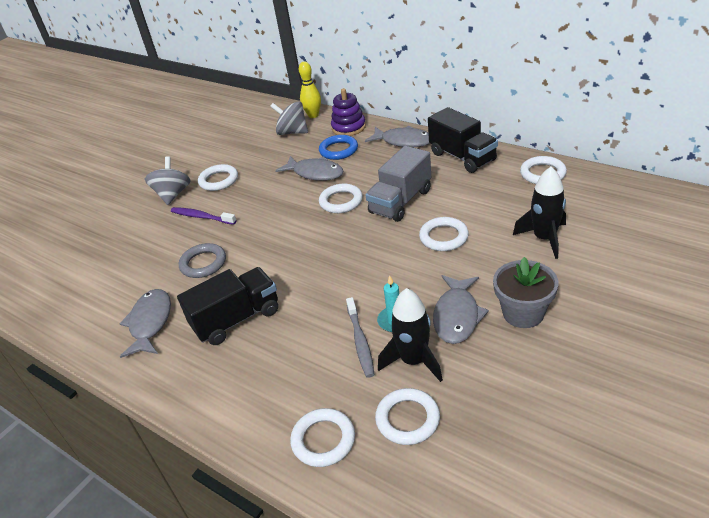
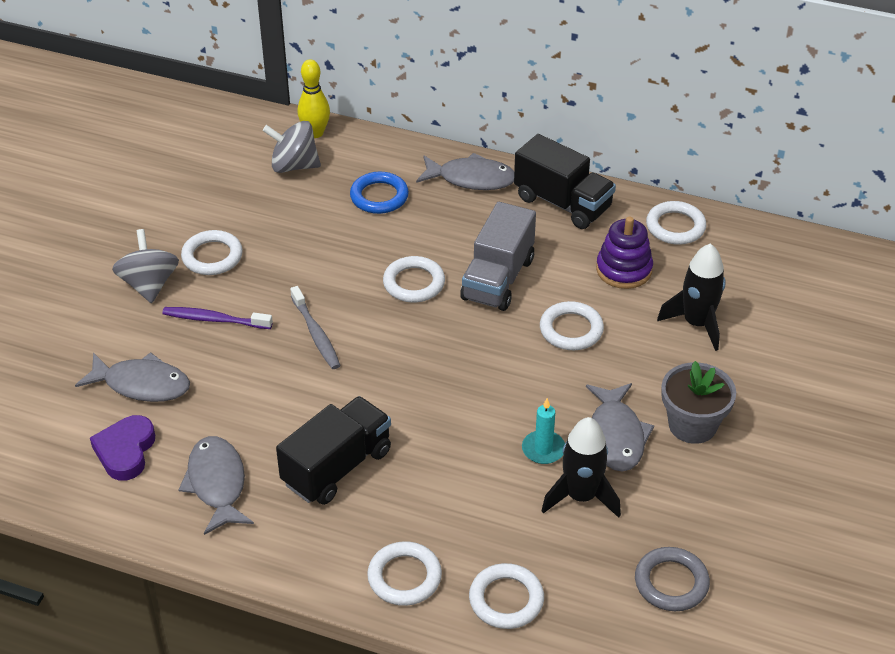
camera: 20 degrees left, 5 degrees up
grey ring [179,243,226,278] -> grey ring moved to [635,547,710,611]
grey fish [275,156,343,181] -> grey fish moved to [75,352,190,402]
purple stacking toy [331,88,366,136] -> purple stacking toy moved to [596,216,653,289]
grey toothbrush [346,297,375,378] -> grey toothbrush moved to [290,286,341,369]
white ring [375,388,440,445] -> white ring moved to [367,541,442,606]
none -> purple heart [90,415,155,481]

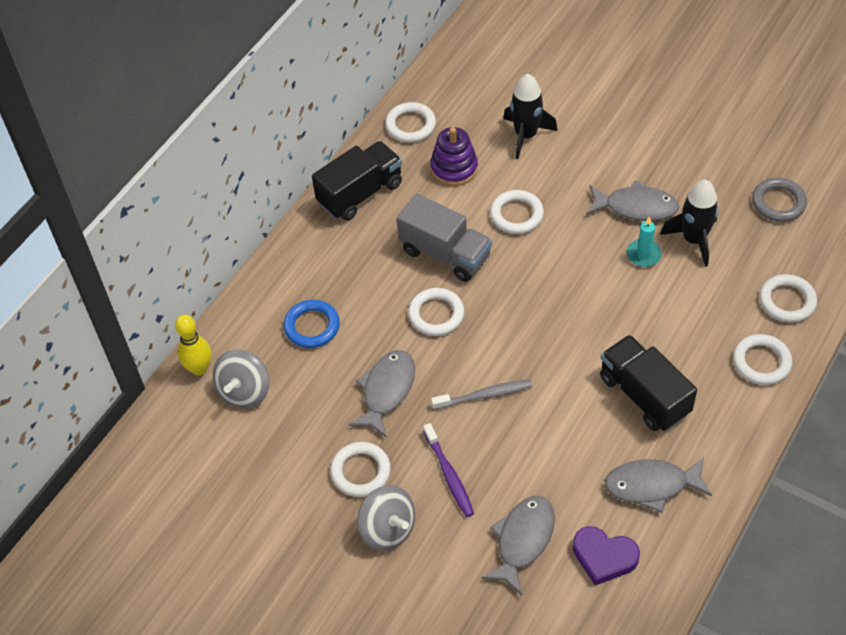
camera: 75 degrees left, 10 degrees up
grey spinning top [112,229,179,303] -> grey spinning top turned 135 degrees counterclockwise [357,485,415,551]
purple toothbrush [162,307,273,329] -> purple toothbrush turned 45 degrees counterclockwise [423,423,474,517]
grey fish [416,153,514,190] -> grey fish moved to [349,350,415,438]
grey flower pot [661,361,736,444] -> none

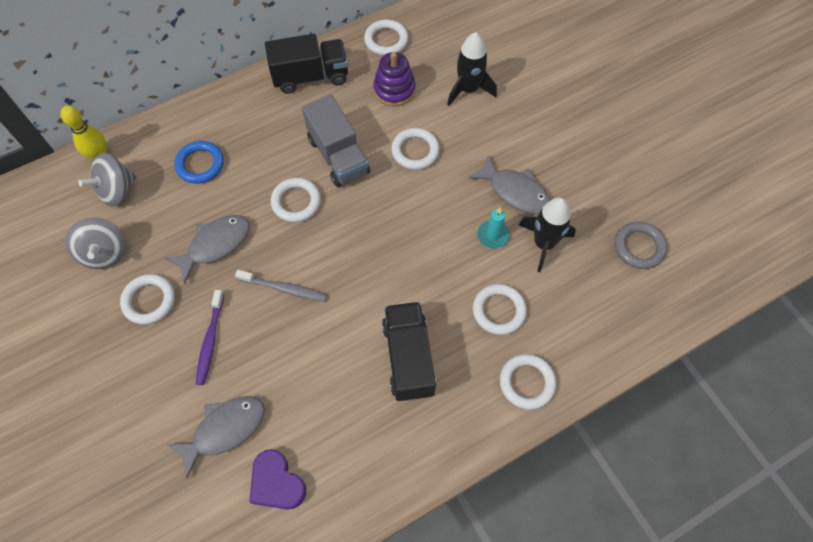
camera: 25 degrees right, 10 degrees up
grey spinning top [357,485,415,551] -> grey spinning top moved to [65,217,126,269]
grey fish [605,458,712,513] -> none
white ring [760,274,817,323] -> white ring moved to [473,284,527,335]

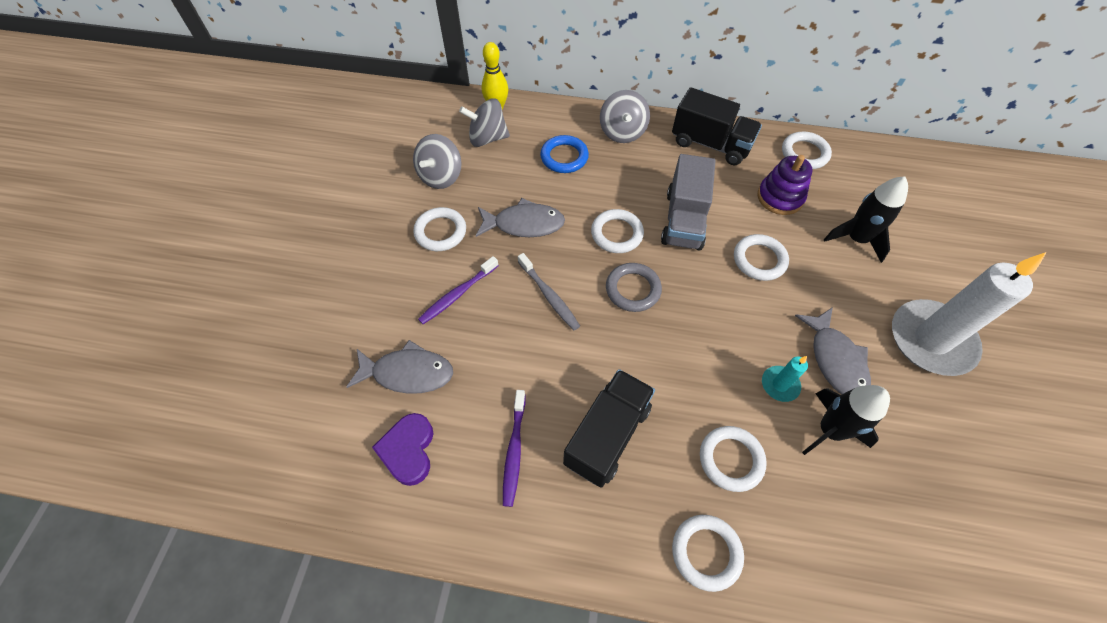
camera: 40 degrees right, 5 degrees down
grey ring [614,222,667,269] -> grey ring moved to [606,263,662,312]
none -> purple toothbrush [503,390,526,507]
none -> grey spinning top [600,90,650,143]
none -> white candle [892,252,1046,376]

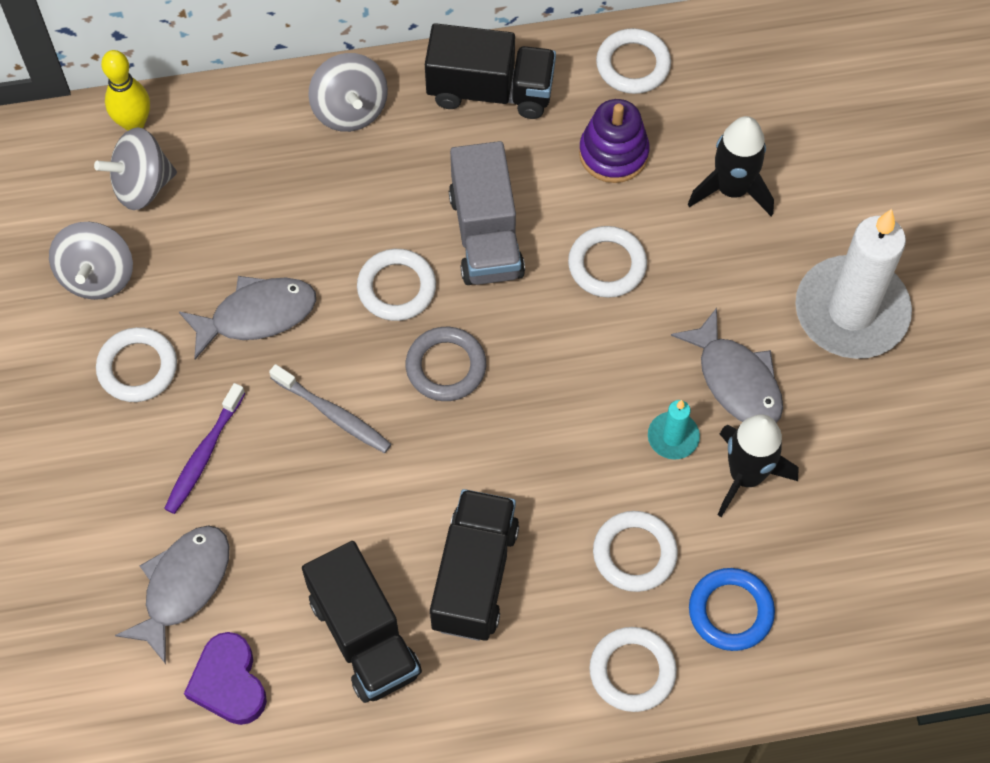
camera: 20 degrees left, 5 degrees up
grey fish [347,340,453,394] -> grey fish turned 45 degrees counterclockwise [115,525,229,664]
purple toothbrush [503,390,526,507] -> black truck [302,541,422,703]
blue ring [540,135,589,173] -> blue ring moved to [689,568,775,651]

